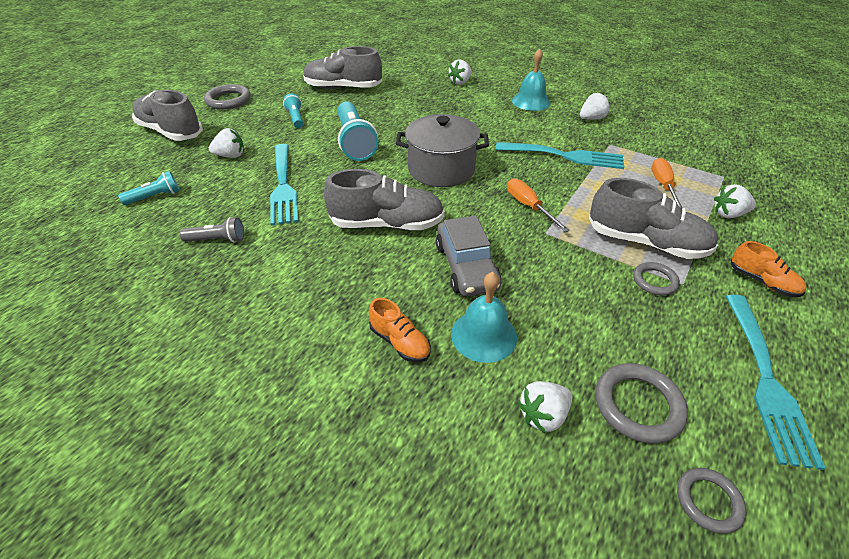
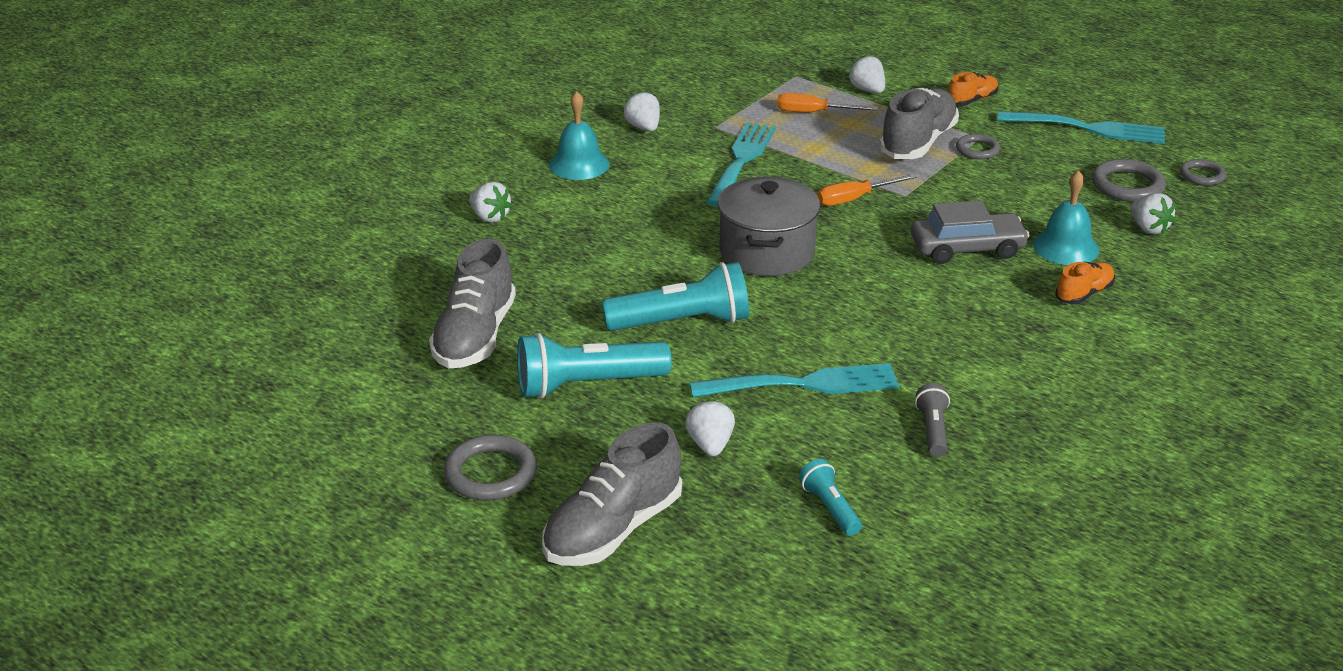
camera: 85 degrees left, 10 degrees down
turquoise flashlight [283,93,303,128] -> turquoise flashlight [517,333,672,399], size x1.92
grey shoe [324,169,445,230] -> none
white strawberry [714,184,756,218] -> white strawberry turned 150 degrees clockwise [848,55,885,93]

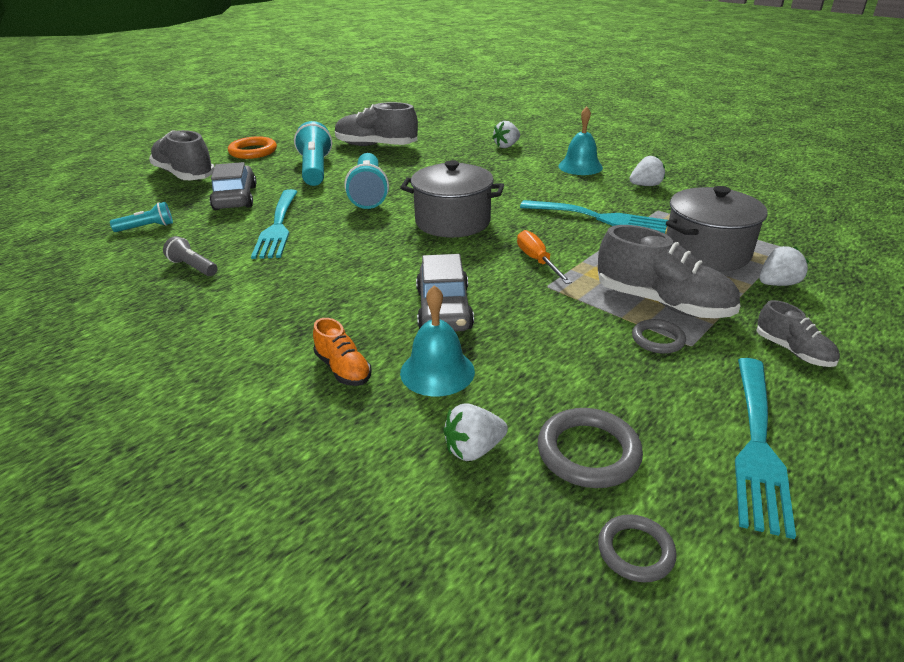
camera: 95 degrees right, 0 degrees up
grey ring [444,435,537,501] -> orange ring [228,136,277,159]
white strawberry [685,399,735,456] -> grey car [210,162,257,210]
orange screwdriver [777,93,878,113] -> grey pot [666,186,767,272]
grey flashlight [915,383,950,457] -> grey flashlight turned 150 degrees counterclockwise [163,236,218,276]
orange shoe [948,72,998,106] -> grey shoe [756,300,840,367]

